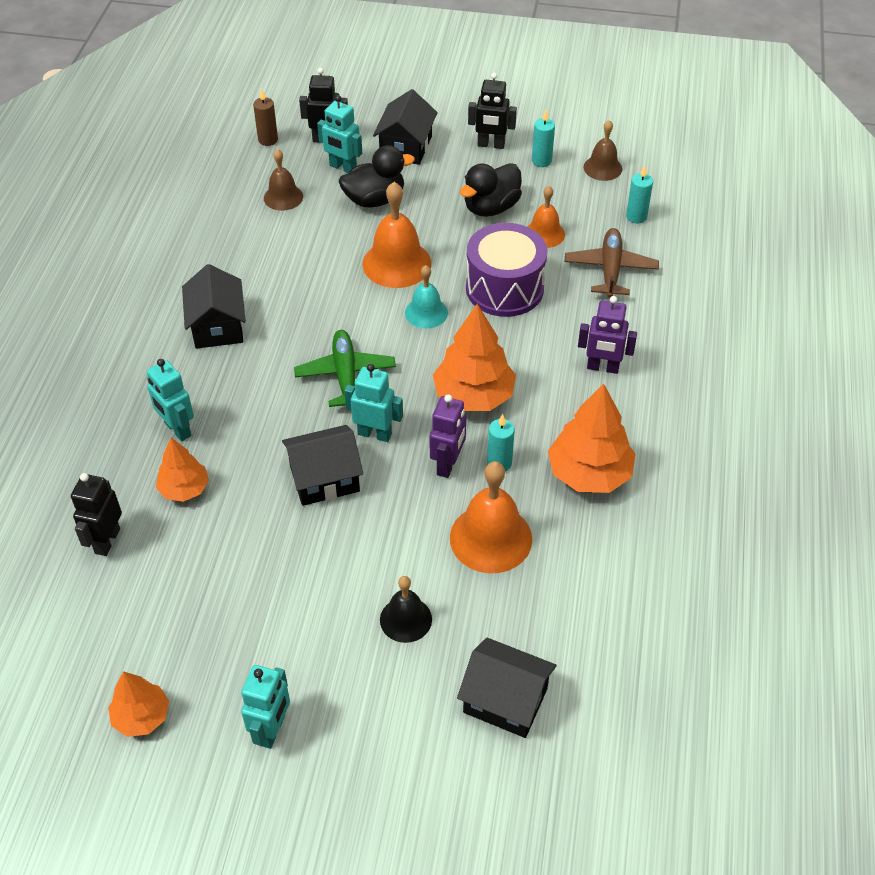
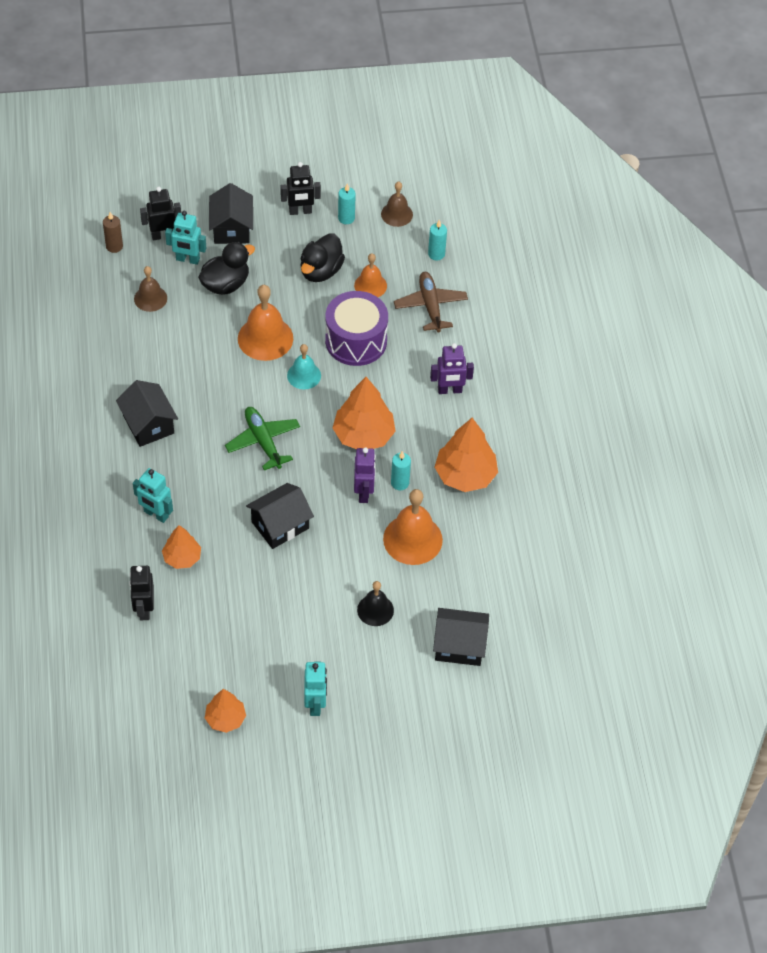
camera: 20 degrees left, 5 degrees up
turquoise robot [344,364,403,442] -> none

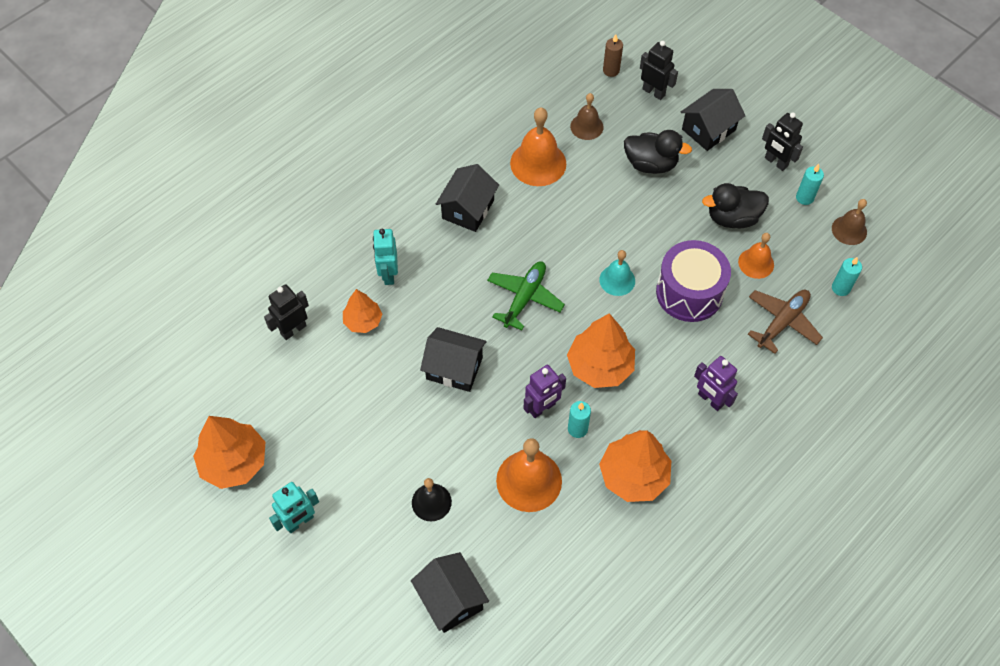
camera: 55 degrees right, 5 degrees up
turquoise robot [165,211,206,265] -> none
orange tree [205,689,246,733] -> orange tree [193,416,265,489], size x1.67
orange bell [238,285,293,361] -> orange bell moved to [510,107,566,186]

